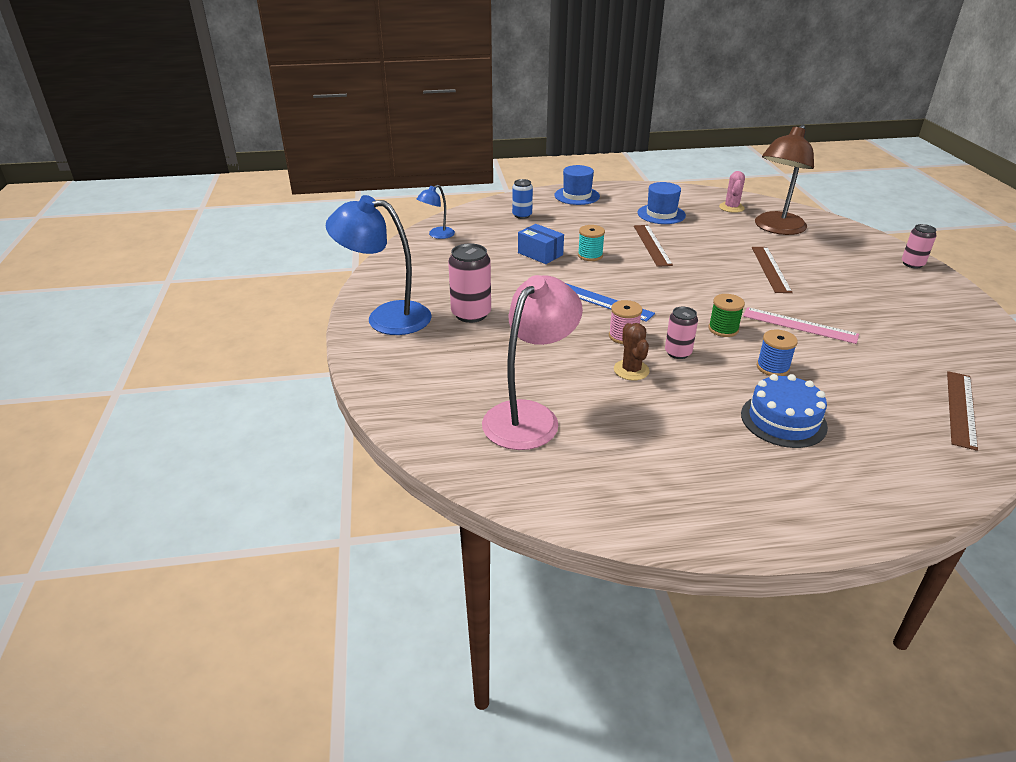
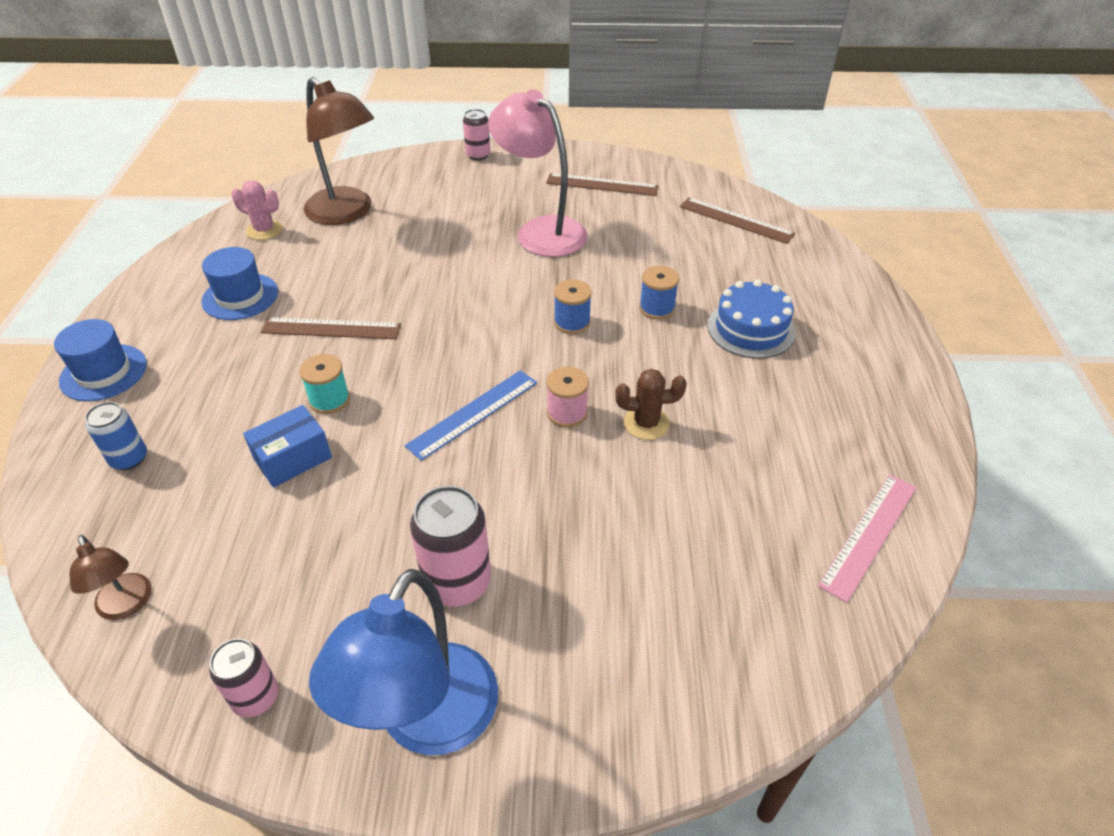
camera: 80 degrees left, 10 degrees up
blue lamp [417,185,455,239] -> brown lamp [69,535,152,620]
pink lamp [482,275,583,450] -> pink lamp moved to [488,89,588,257]
pink can [665,307,698,359] -> pink can moved to [209,638,279,717]
green spool [708,294,745,337] -> blue spool [554,279,592,334]
pink ruler [743,307,859,344] -> pink ruler moved to [818,474,916,603]
brown ruler [752,247,793,293] -> brown ruler moved to [546,173,659,196]

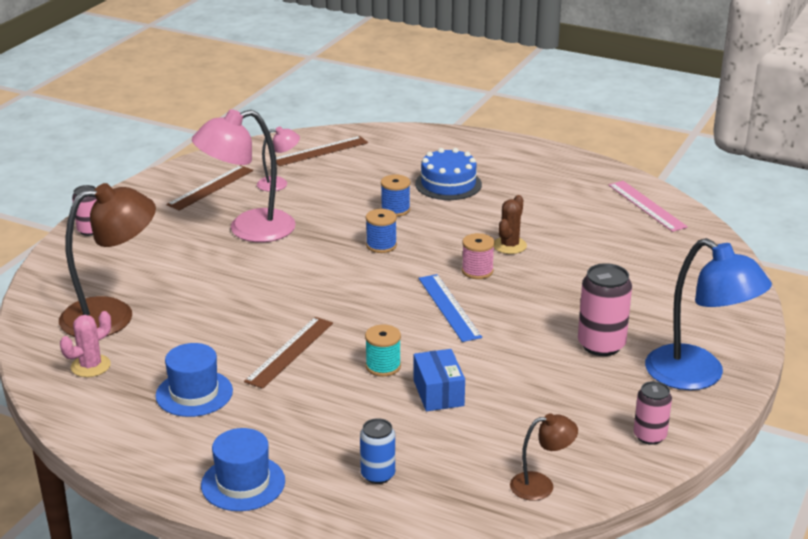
camera: 65 degrees left, 15 degrees down
none -> pink lamp [257,126,300,192]

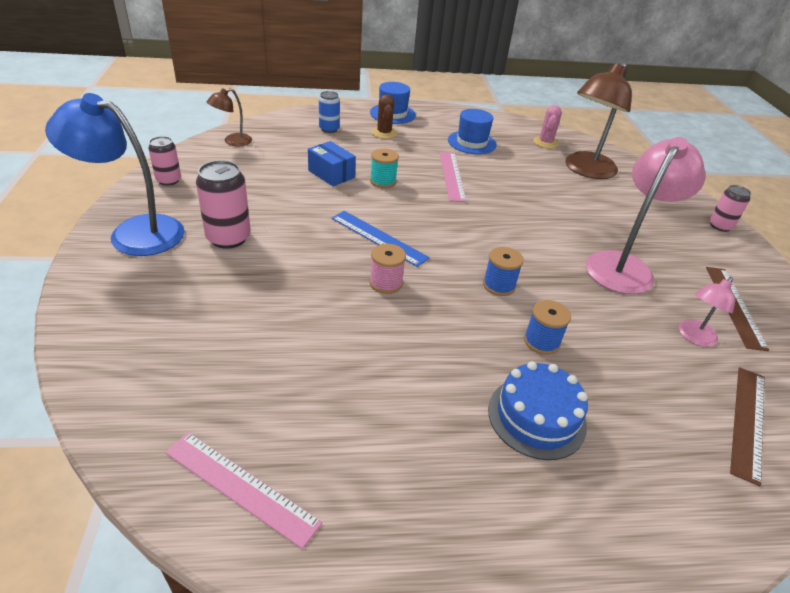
camera: 145 degrees right, 10 degrees up
brown ruler [244,317,333,389] -> pink ruler [439,152,467,202]
brown cactus [494,195,527,254] -> brown cactus moved to [372,94,397,139]

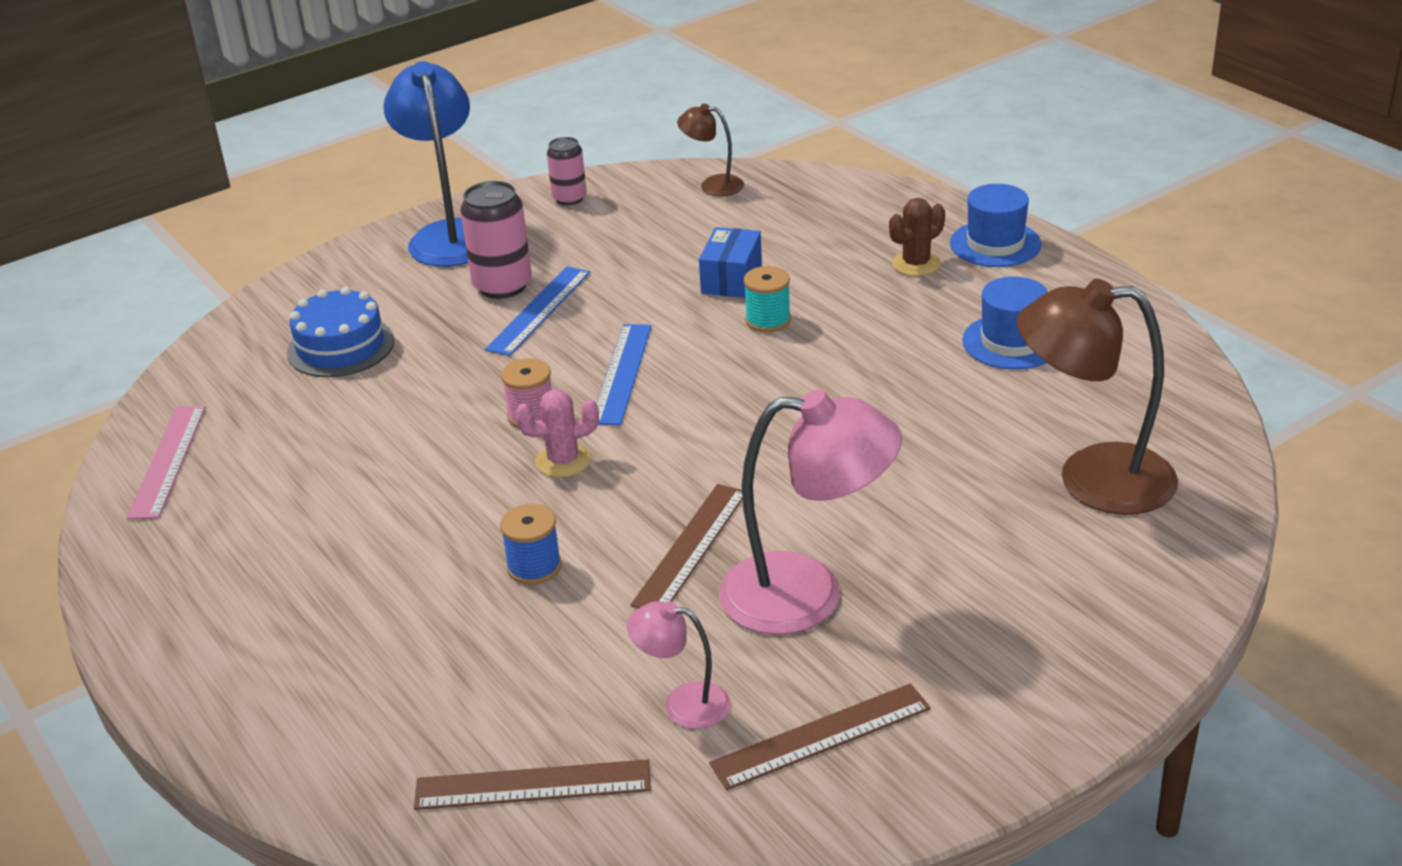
camera: 65 degrees right, 5 degrees down
blue can [319,91,340,133] -> none
pink ruler [439,152,467,202] -> none
blue spool [483,247,524,296] -> none
blue cake [488,361,588,460] -> blue cake moved to [287,287,394,377]
pink cactus [533,105,562,149] -> pink cactus moved to [515,389,599,478]
pink can [709,185,751,232] -> none
none -> blue ruler [485,267,590,356]
none -> brown ruler [631,484,743,608]

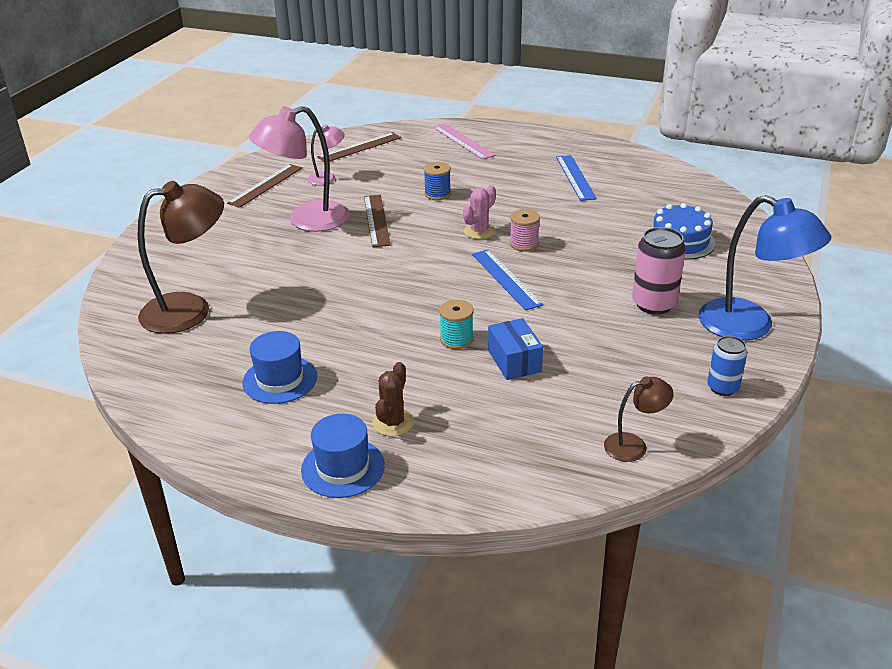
camera: 145 degrees right, 0 degrees up
pink ruler [127,406,206,519] -> pink ruler moved to [433,124,495,160]
blue ruler [485,267,590,356] -> blue ruler moved to [556,155,597,201]
pink can [547,137,587,205] -> blue can [707,336,747,396]

